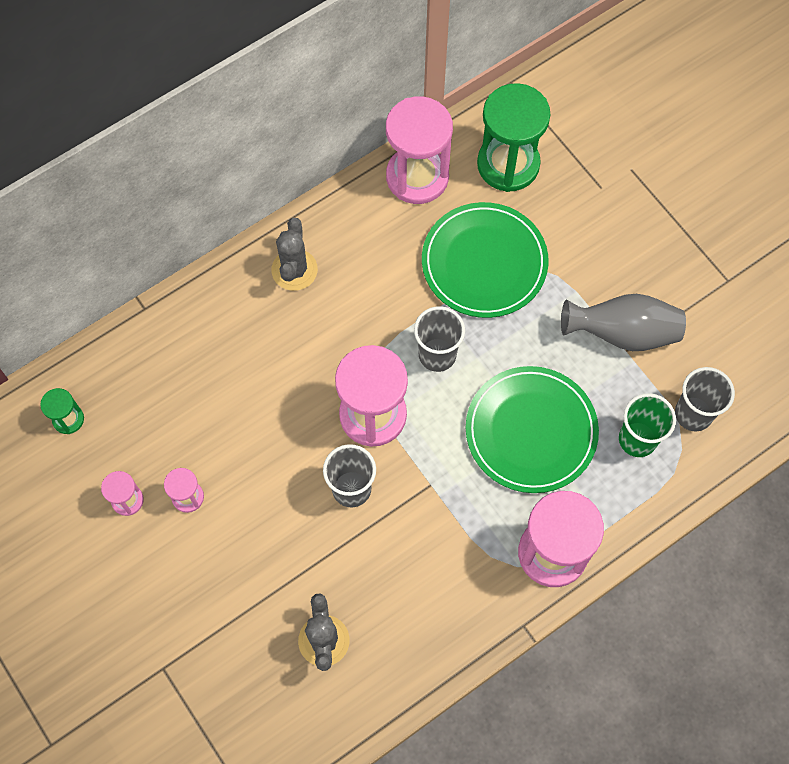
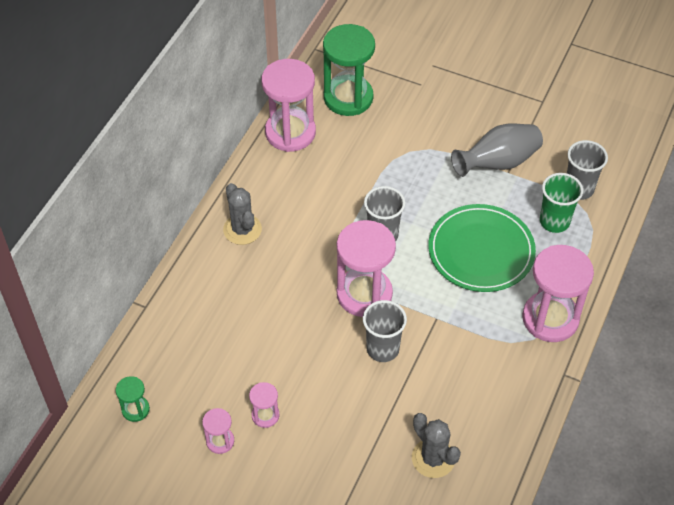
camera: 30 degrees left, 15 degrees down
green plate [422,202,549,318] -> none

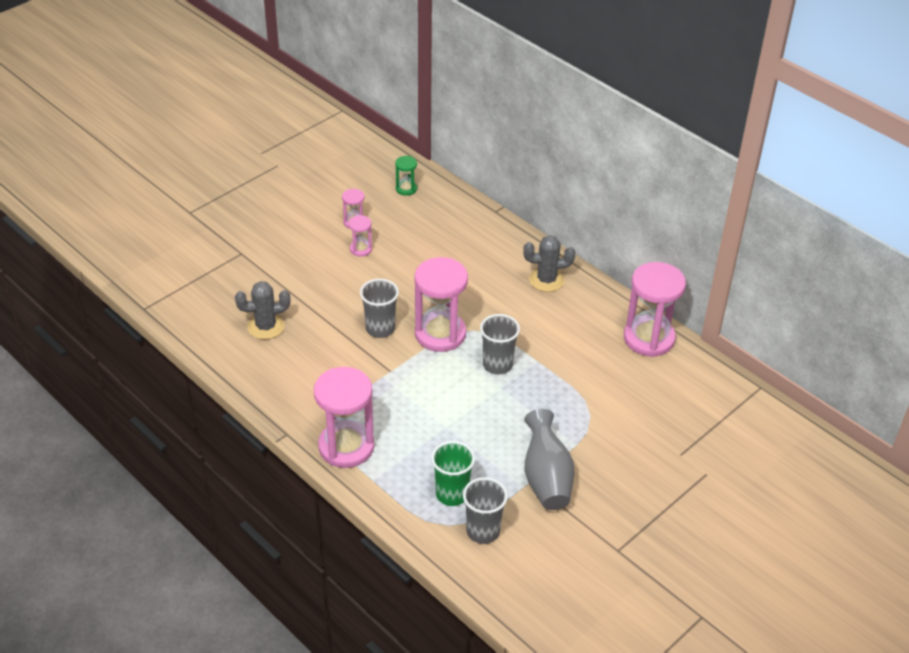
camera: 110 degrees right, 10 degrees down
green hourglass [323,24,375,116] -> none
green plate [428,204,536,292] -> none

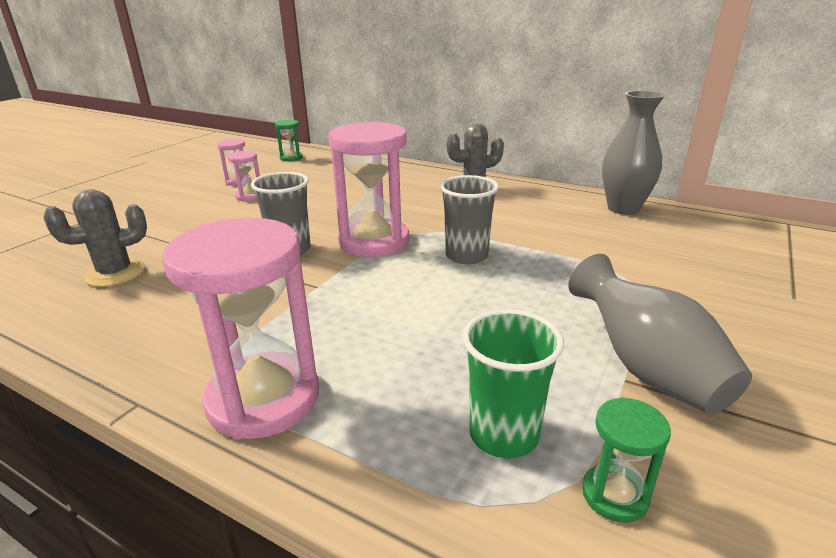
camera: 15 degrees left, 15 degrees down
grey cup [463,477,508,544] -> green hourglass [582,397,671,523]
pink hourglass [624,262,686,357] -> grey vase [602,91,665,215]

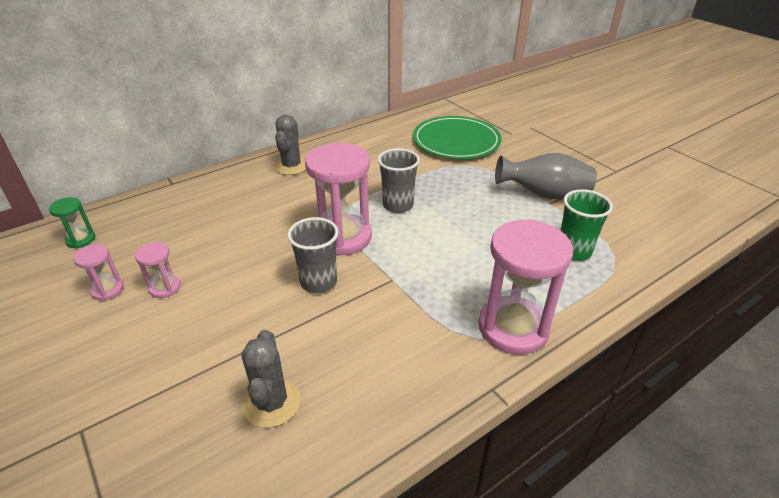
camera: 65 degrees left, 10 degrees up
green hourglass [582,397,671,523] -> none
grey vase [602,91,665,215] -> none
none -> green plate [413,116,502,159]

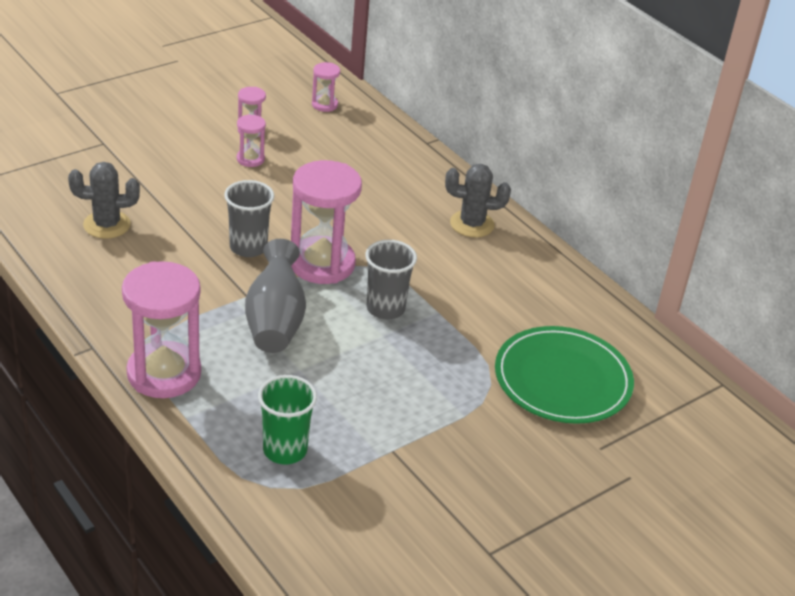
camera: 85 degrees right, 0 degrees up
green hourglass [49,197,95,248] -> pink hourglass [312,62,340,112]
grey vase [495,153,597,199] -> grey vase moved to [245,239,306,353]

